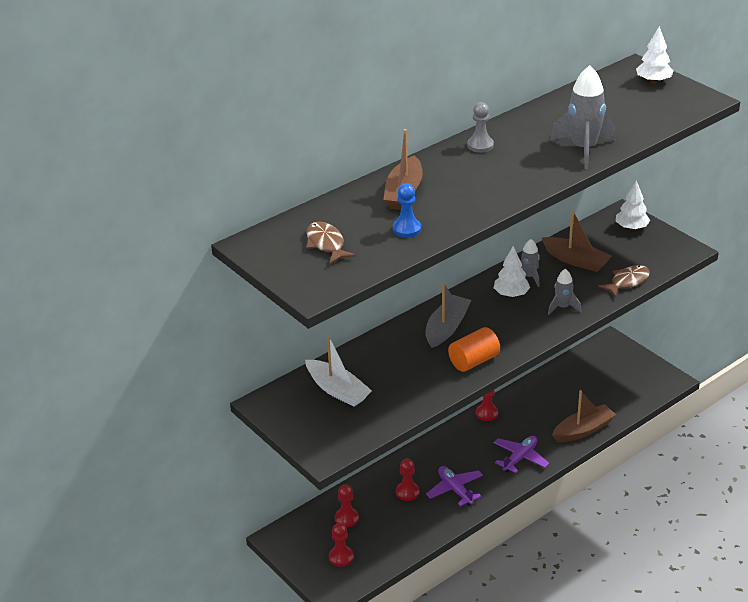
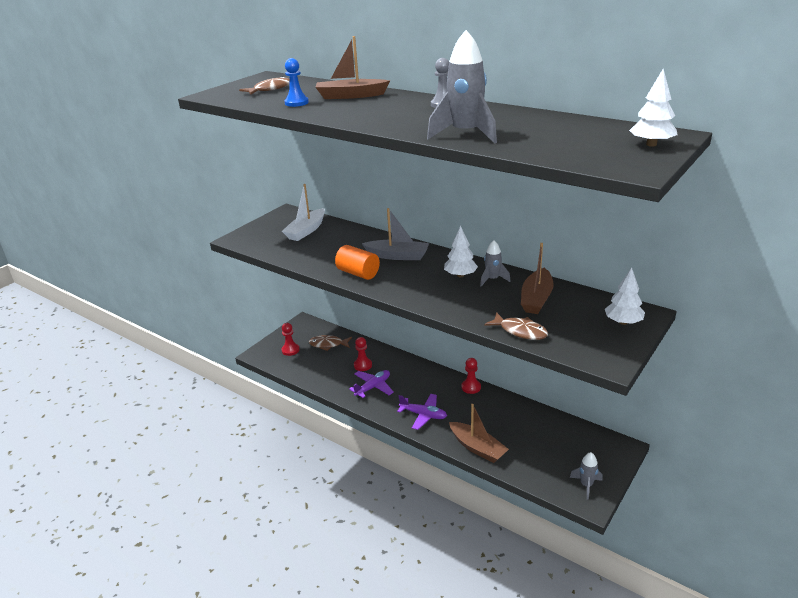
camera: 75 degrees right, 5 degrees down
red pawn [335,485,359,528] -> brown fish [309,335,352,351]
grey rocket [548,269,581,315] -> grey rocket moved to [570,452,603,500]

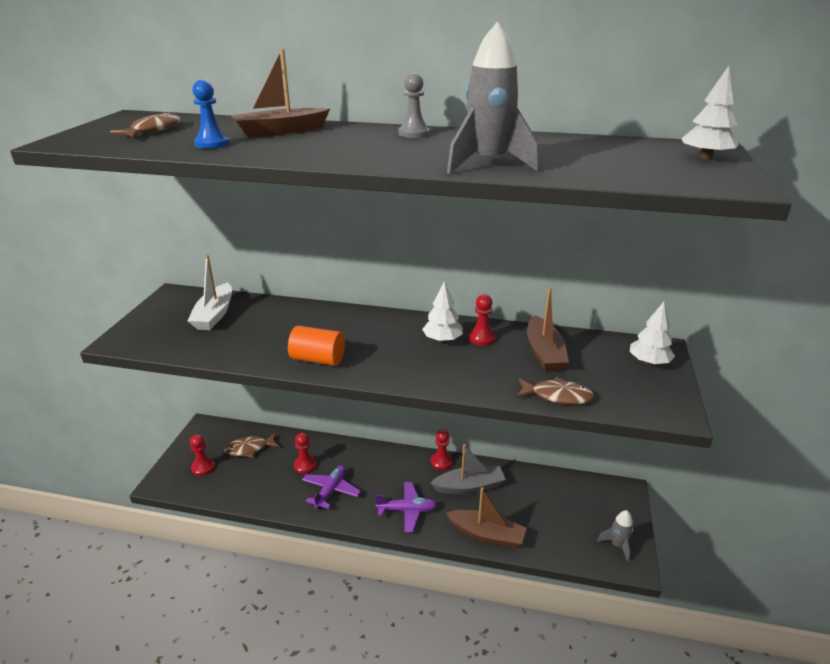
camera: 25 degrees left, 0 degrees up
grey boat [362,208,429,260] -> grey boat moved to [431,444,506,494]
grey rocket [480,240,511,286] -> red pawn [468,294,495,346]

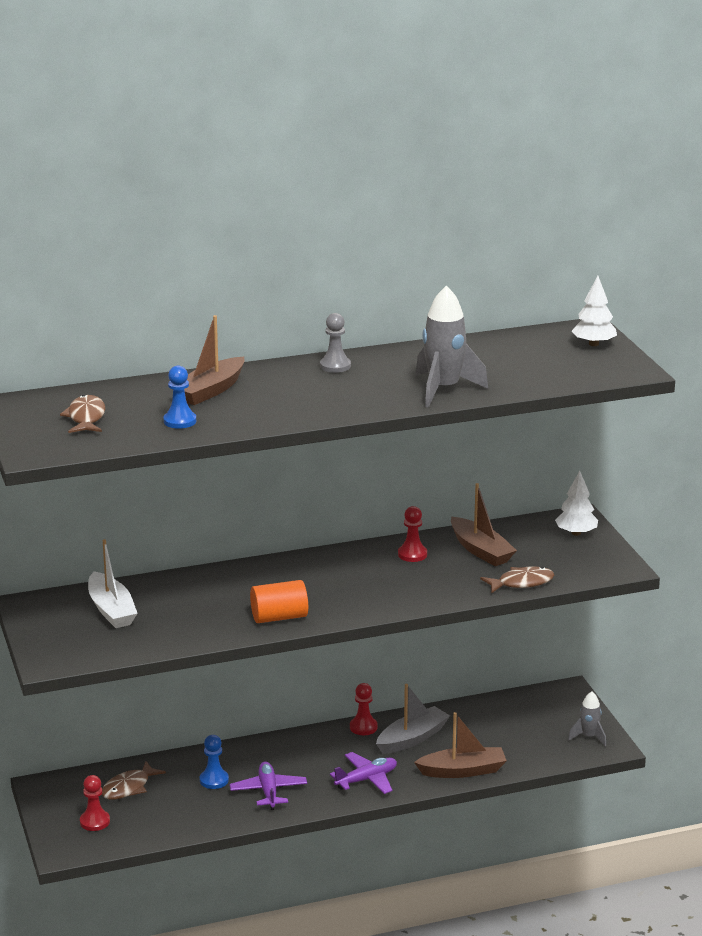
camera: 30 degrees left, 5 degrees down
red pawn [294,433,317,474] -> blue pawn [200,735,229,789]
white tree [422,281,463,343] -> none

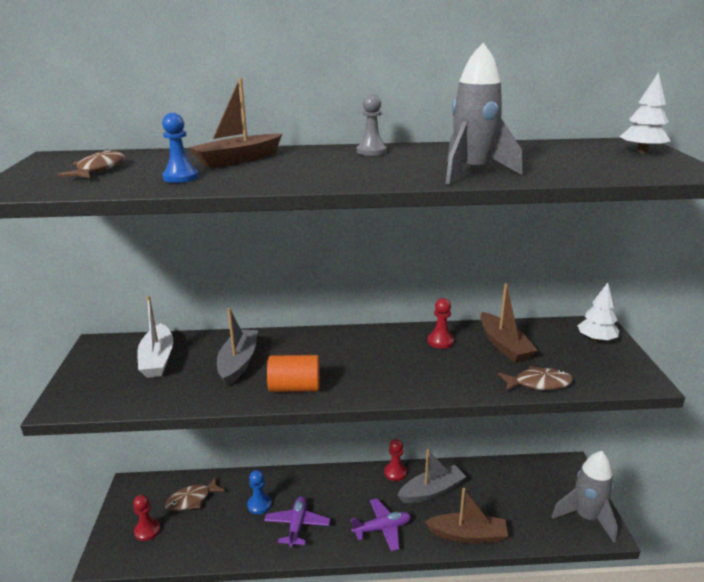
camera: 15 degrees right, 0 degrees up
grey rocket [568,691,606,747] -> grey rocket [551,451,618,543], size x1.81
none -> grey boat [217,308,258,386]

